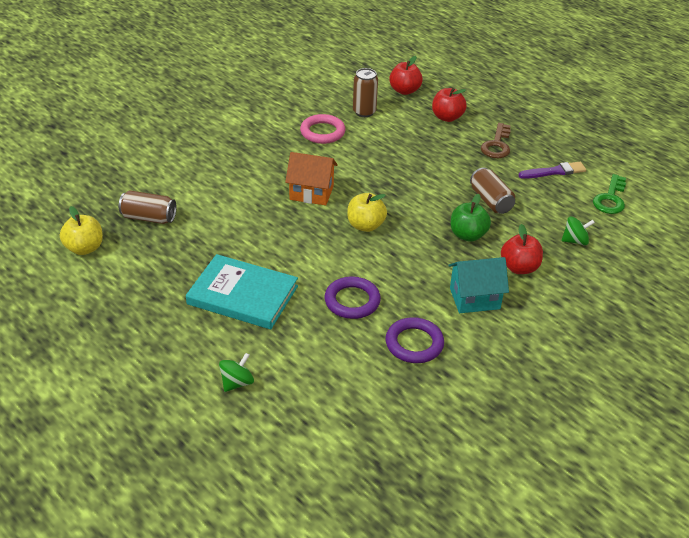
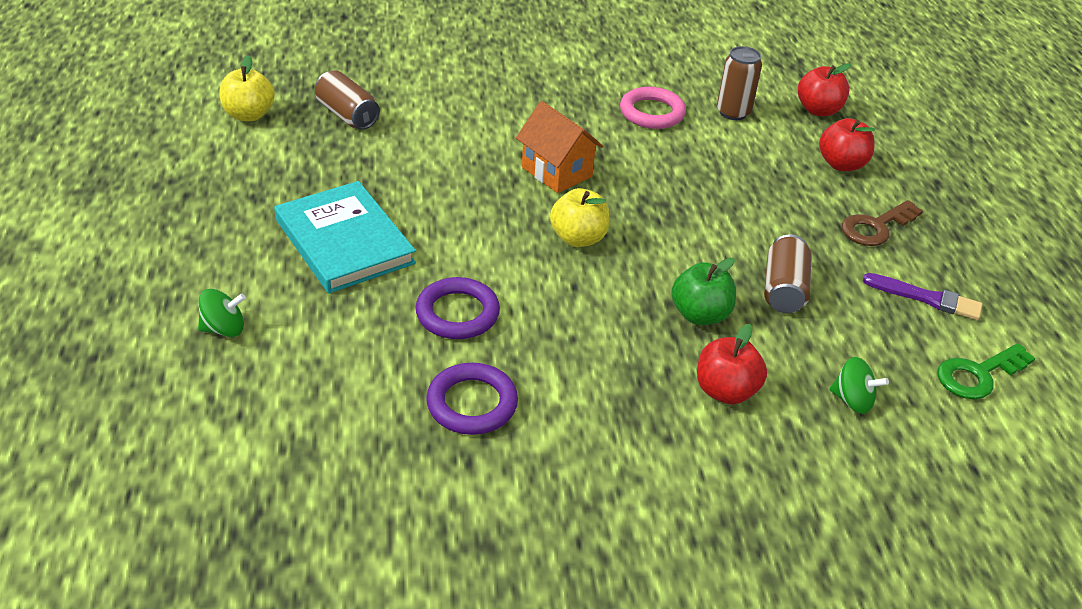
camera: 35 degrees right, 0 degrees up
turquoise house [449,257,509,313] -> none

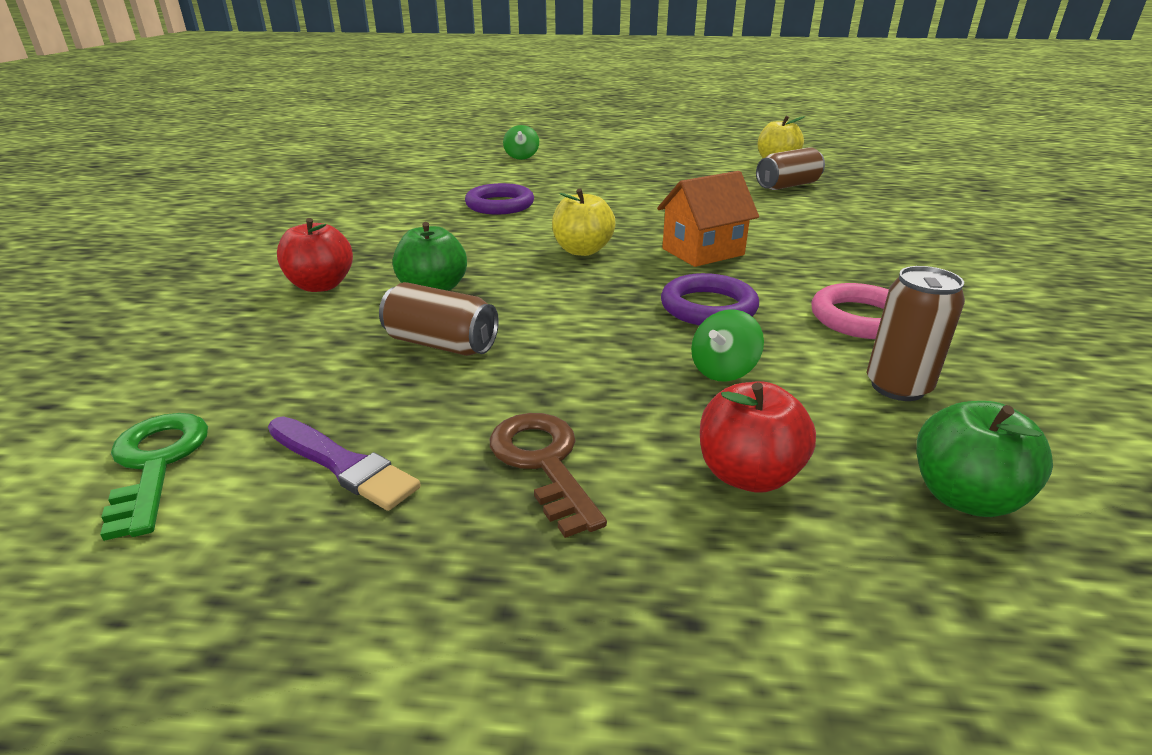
camera: 105 degrees right, 10 degrees down
turquoise book [274,181,416,293] -> none
purple ring [426,363,518,435] -> purple ring moved to [661,273,759,326]
red apple [798,63,851,116] -> green apple [917,401,1053,517]
green spinning top [829,357,889,414] -> green spinning top moved to [691,310,764,382]
purple brush [863,273,983,320] -> purple brush turned 90 degrees counterclockwise [268,416,421,511]

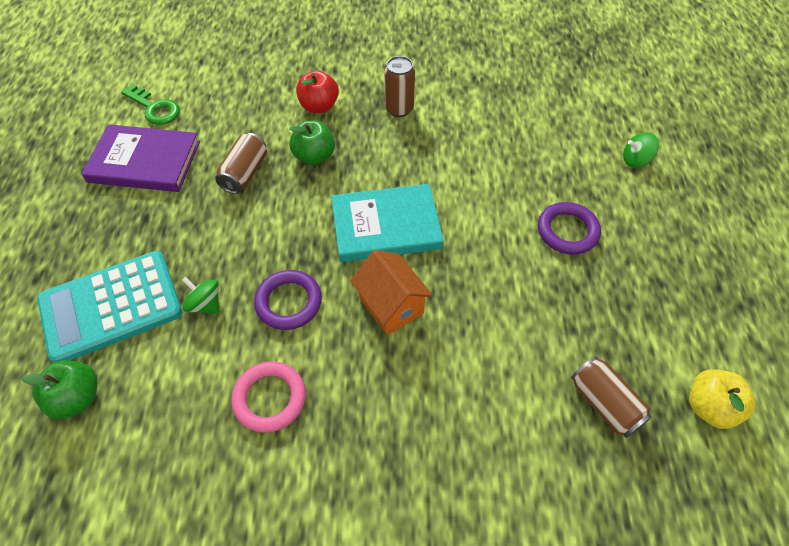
camera: 85 degrees right, 25 degrees up
green key [100,413,208,541] -> green key turned 60 degrees clockwise [121,84,180,125]
purple brush [268,416,421,511] -> purple book [81,124,200,192]
purple ring [465,183,534,214] -> purple ring moved to [538,202,601,255]
brown key [490,413,607,538] -> none
yellow apple [552,189,616,256] -> turquoise book [331,184,444,262]
red apple [700,381,816,492] -> turquoise calculator [37,251,182,363]
brown can [867,266,965,401] -> brown can moved to [384,56,415,117]

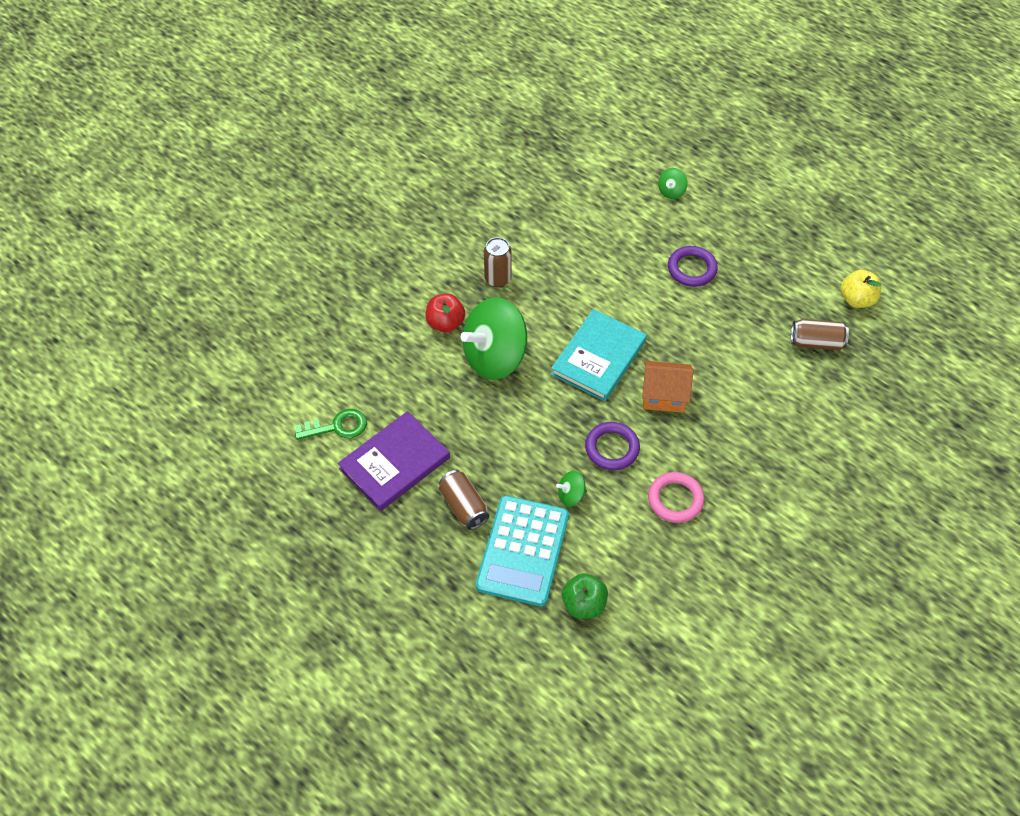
camera: 50 degrees left, 0 degrees up
brown can [215,133,267,194] -> brown can moved to [439,470,489,530]
green apple [289,121,335,165] -> green spinning top [461,297,527,380]

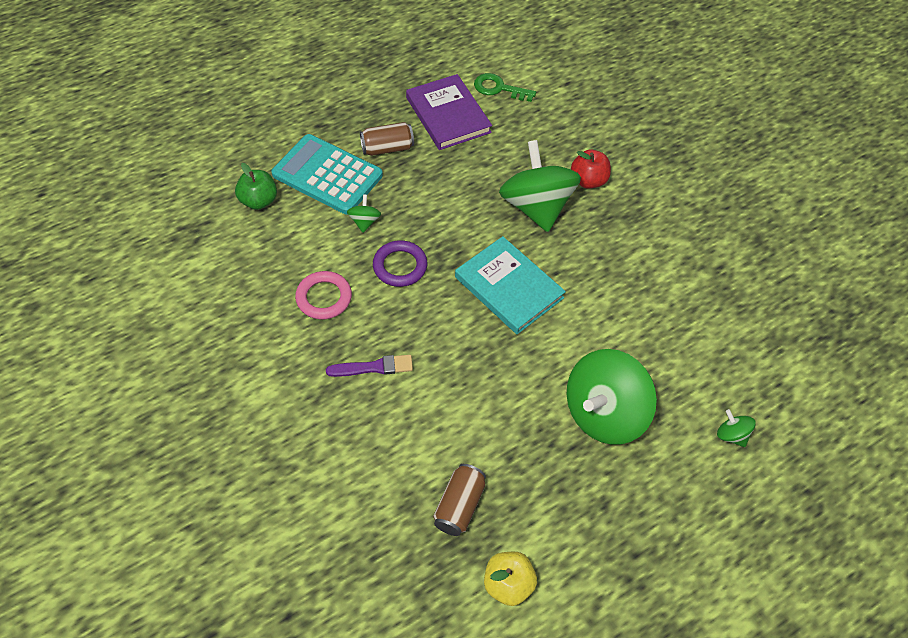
camera: 105 degrees right, 0 degrees up
green key [295,409,367,440] -> green key turned 105 degrees clockwise [474,73,536,102]
brown can [484,237,512,287] -> none
orange house [642,361,694,413] -> none
purple ring [668,246,718,287] -> green spinning top [567,349,657,445]
none -> purple brush [326,355,413,377]

